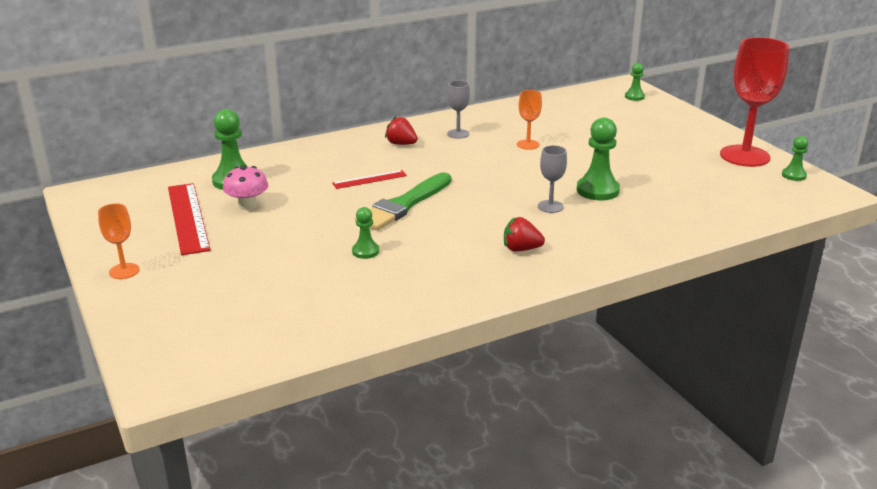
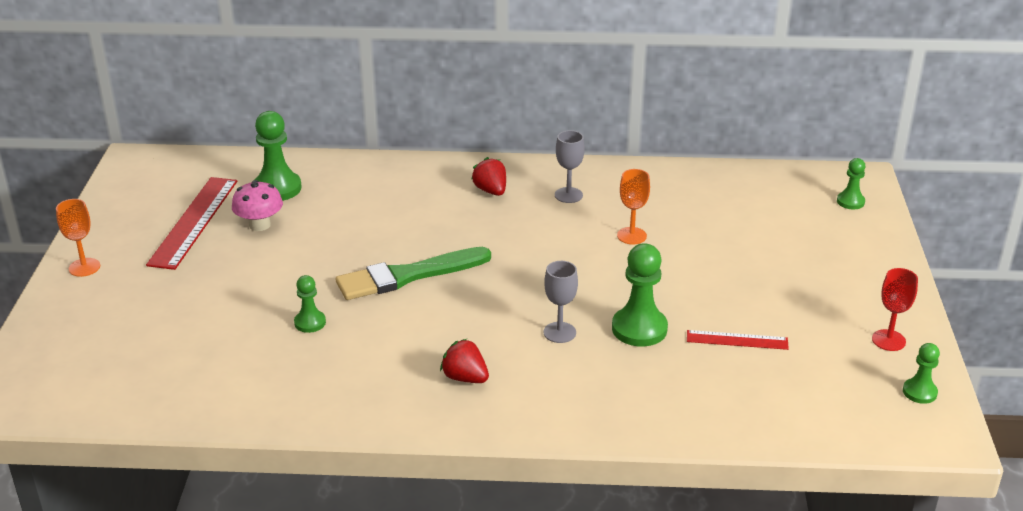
camera: 30 degrees right, 5 degrees up
red ruler [332,170,407,189] -> red ruler moved to [687,330,789,350]
red goblet [720,37,789,167] -> red goblet [872,268,918,351], size x0.48

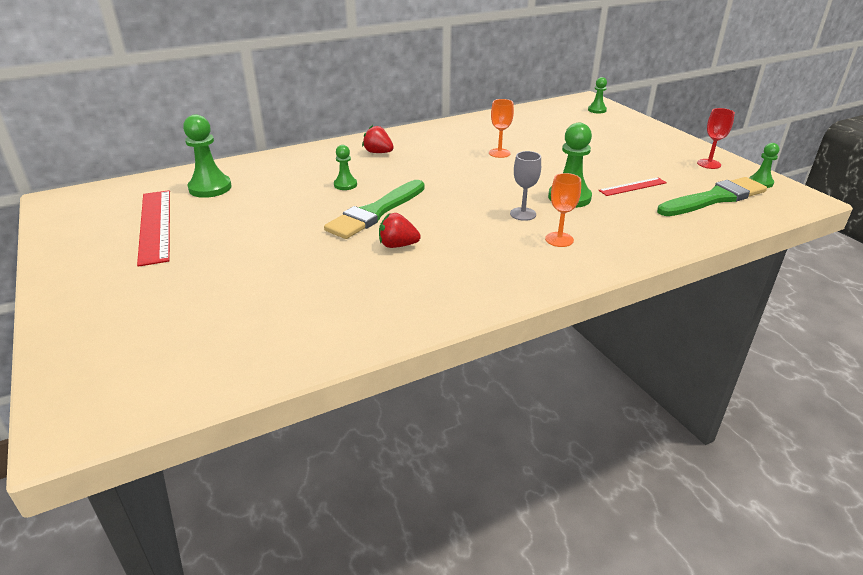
camera: 30 degrees left, 0 degrees up
orange goblet [56,199,100,277] -> orange goblet moved to [545,173,581,247]
pink mushroom [232,180,283,231] -> none
green pawn [294,275,326,333] -> green pawn moved to [334,145,357,190]
red strawberry [440,339,489,383] -> red strawberry moved to [379,213,421,248]
grey goblet [555,130,585,203] -> none
none -> green brush [657,177,767,216]

